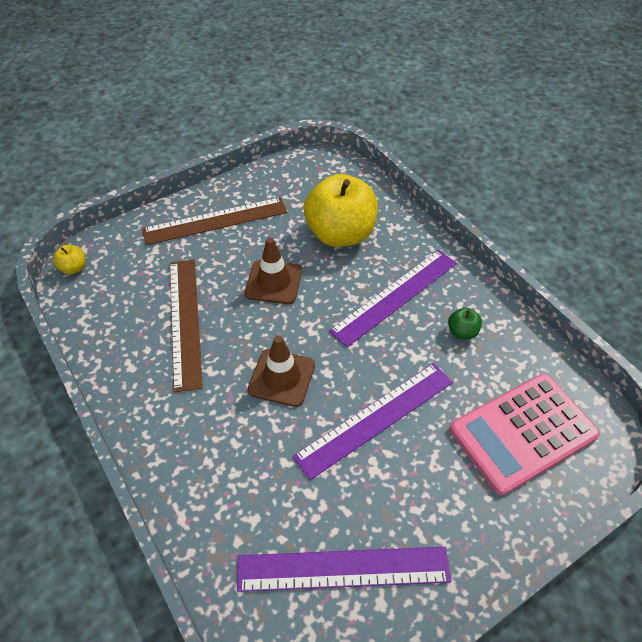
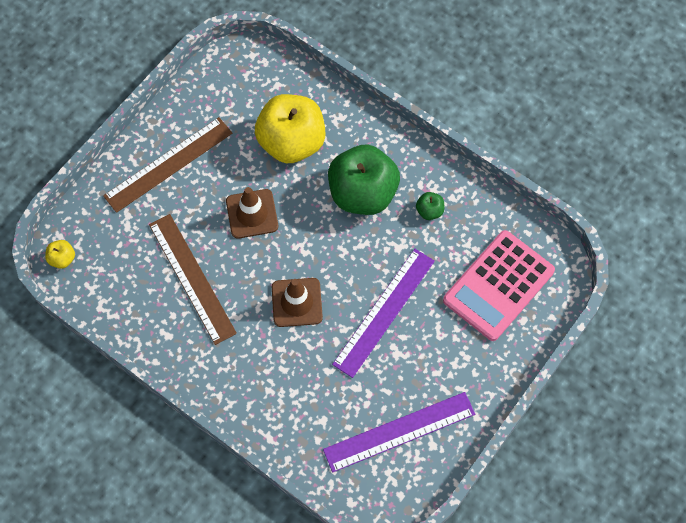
camera: 20 degrees left, 15 degrees up
purple ruler [329,250,457,347] -> green apple [328,144,400,215]

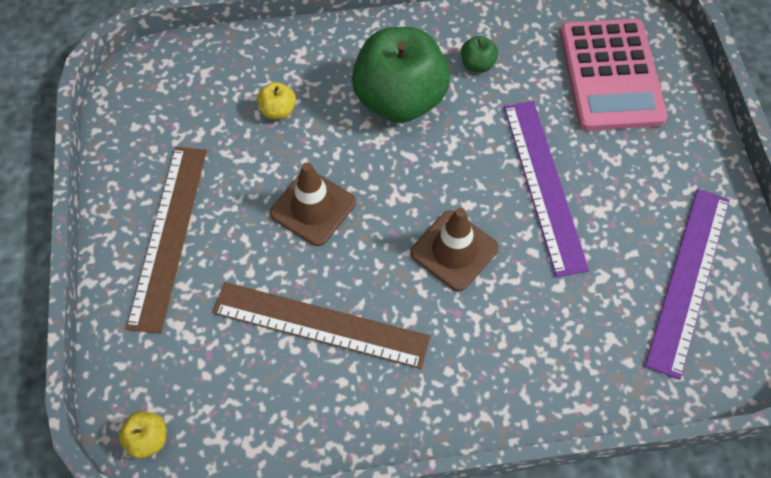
camera: 45 degrees left, 5 degrees down
yellow apple [255,94,325,163] -> yellow apple [257,82,296,119], size x0.40

